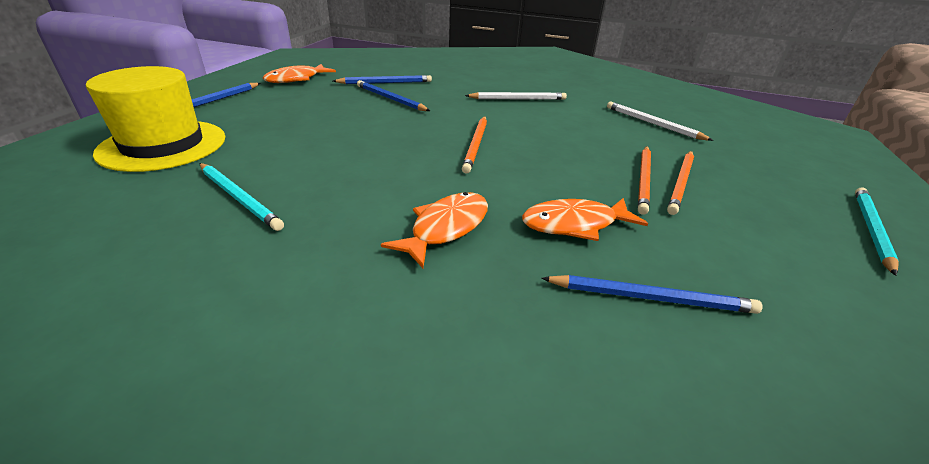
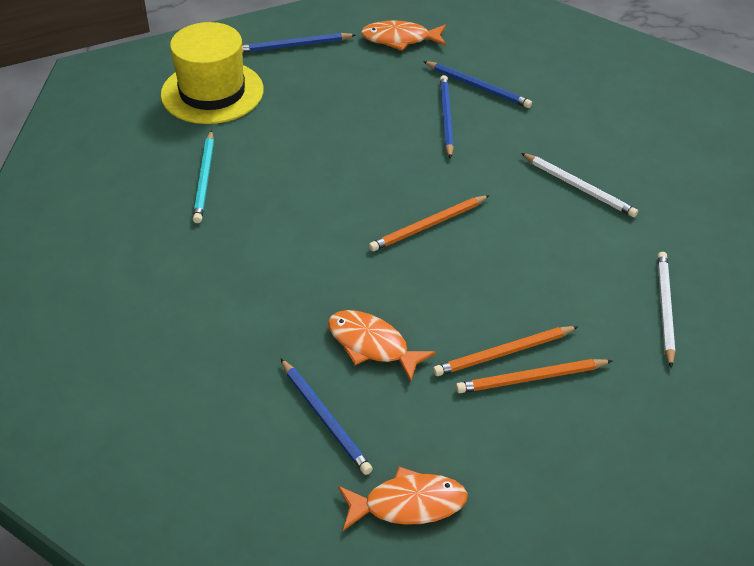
camera: 50 degrees right, 10 degrees up
orange fish [381,192,488,268] -> orange fish moved to [338,467,468,531]
turquoise pencil [855,188,899,276] -> none

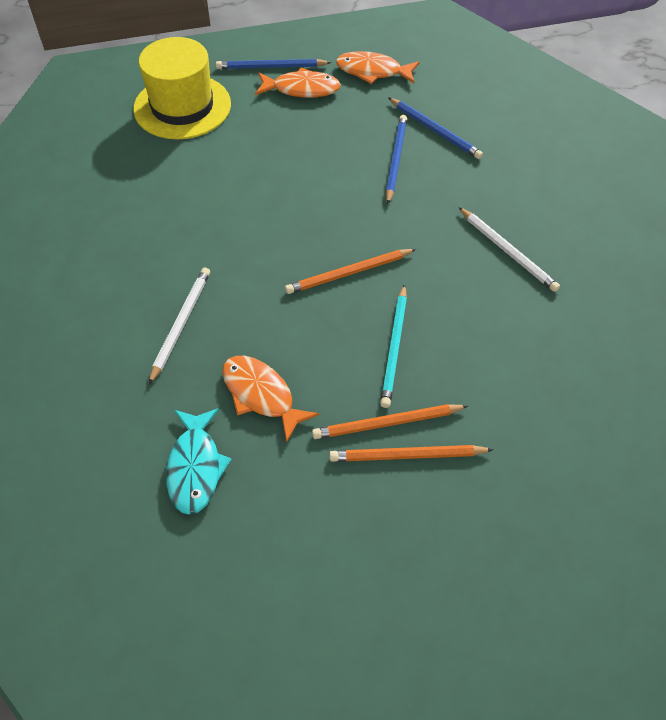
camera: 10 degrees right, 10 degrees up
turquoise pencil [193,130,214,223] -> turquoise pencil moved to [380,284,407,408]
blue pencil [281,359,373,475] -> turquoise fish [166,408,232,515]
orange fish [338,467,468,531] -> orange fish moved to [255,67,341,98]
white pencil [658,252,675,368] -> white pencil moved to [149,268,210,384]

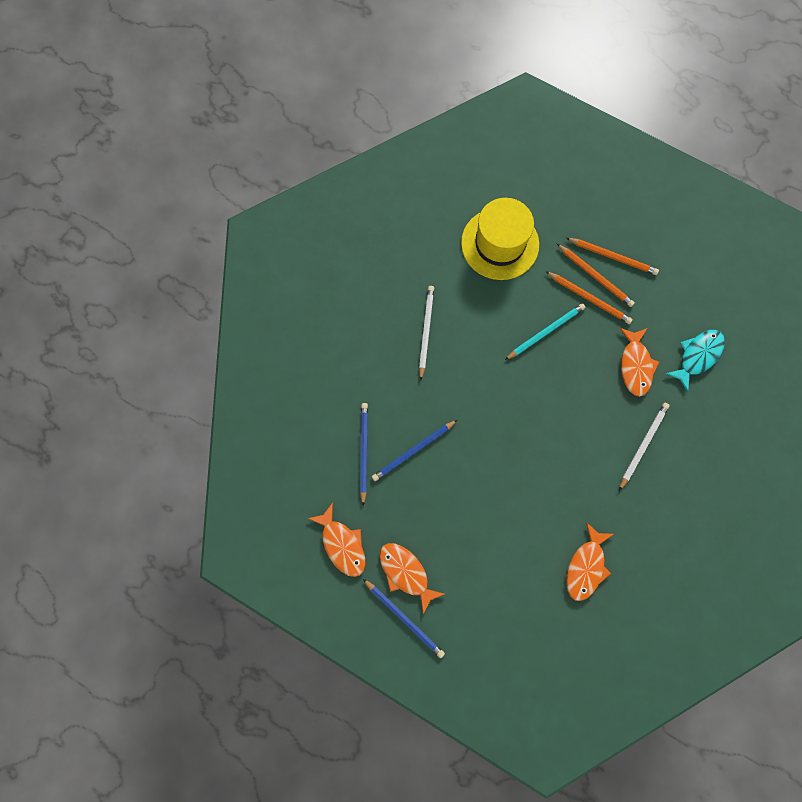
camera: 135 degrees left, 20 degrees up
yellow hat [133,37,231,139] -> yellow hat moved to [461,198,539,280]
white pencil [149,268,210,384] -> white pencil turned 150 degrees clockwise [619,403,670,491]
orange pencil [285,249,416,294] -> orange pencil moved to [566,238,659,275]
none -> orange fish [566,522,614,601]

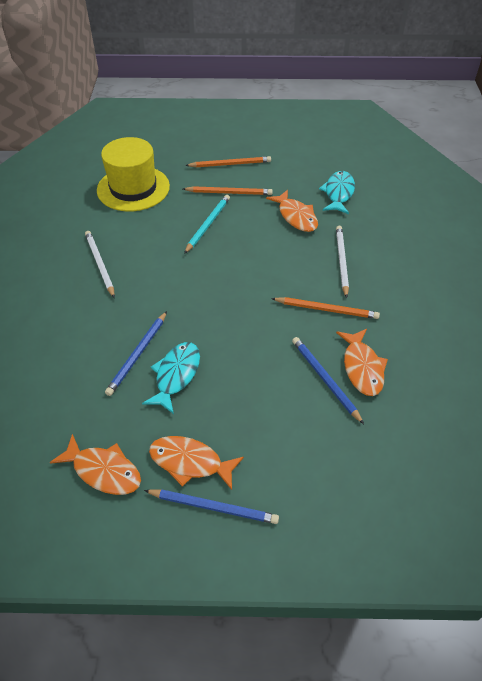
camera: 30 degrees left, 25 degrees down
blue pencil [360,403,368,506] -> blue pencil moved to [292,337,364,424]
orange pencil [557,244,635,307] -> orange pencil moved to [271,297,380,319]
none -> turquoise fish [142,342,200,414]

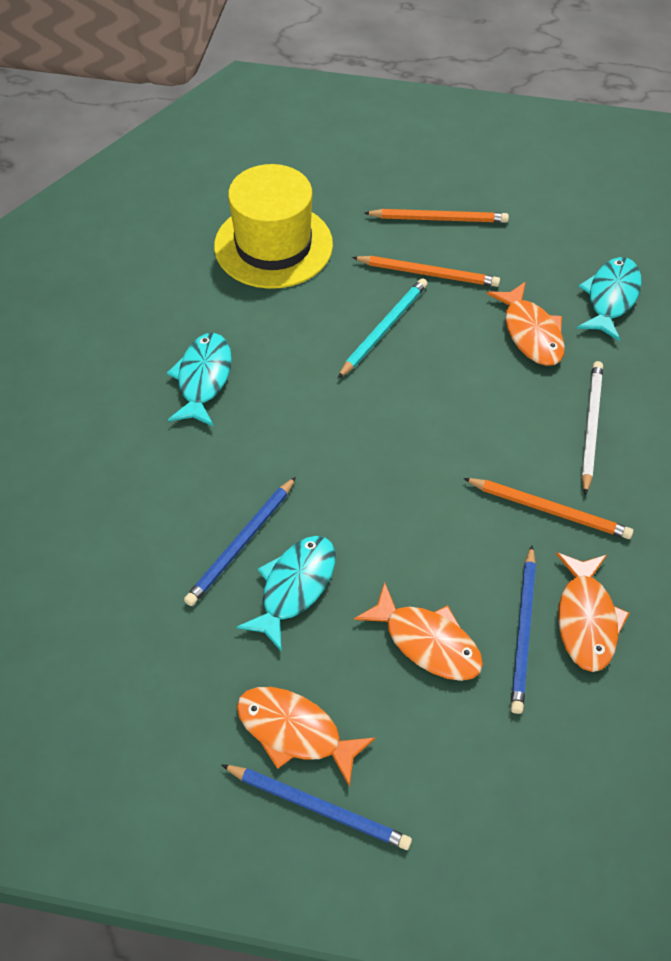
camera: 10 degrees right, 5 degrees up
orange fish [49,434,141,495] -> orange fish moved to [354,582,483,681]
white pencil [85,231,115,298] -> turquoise fish [167,333,232,427]
blue pencil [292,337,364,424] -> blue pencil turned 150 degrees counterclockwise [511,545,536,714]

